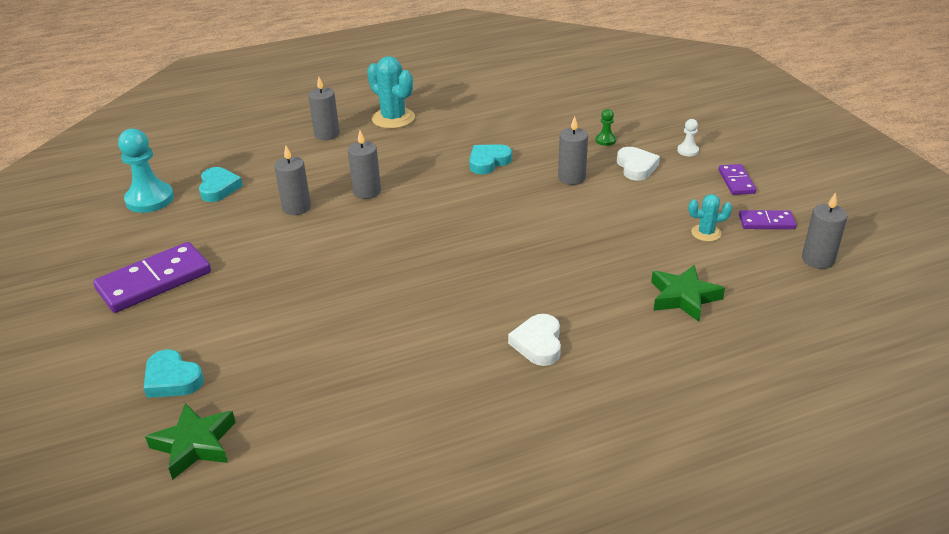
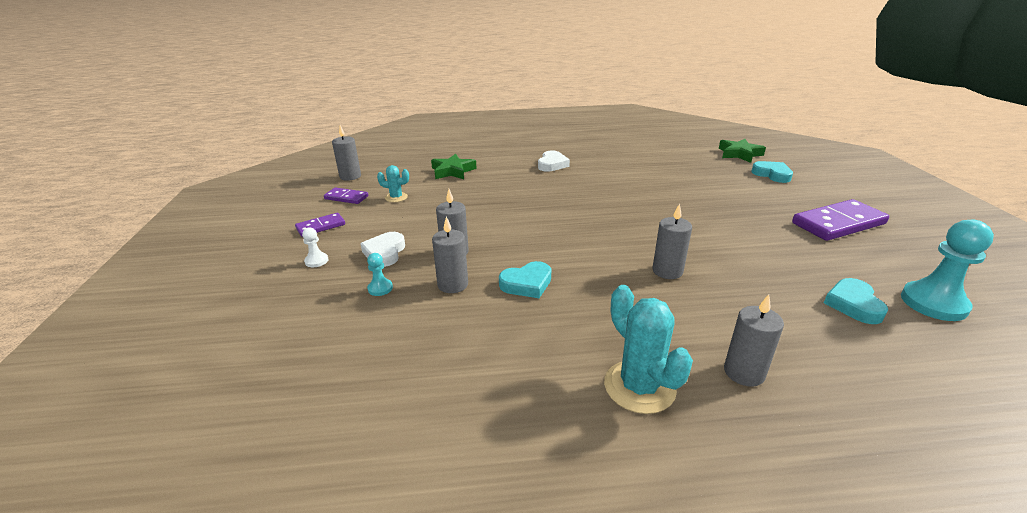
camera: 165 degrees left, 5 degrees down
grey candle [274,146,311,215] -> grey candle moved to [432,216,468,293]
green pawn [596,109,616,146] -> turquoise pawn [367,253,393,296]
purple domino [718,164,756,195] -> purple domino turned 45 degrees clockwise [295,213,345,237]

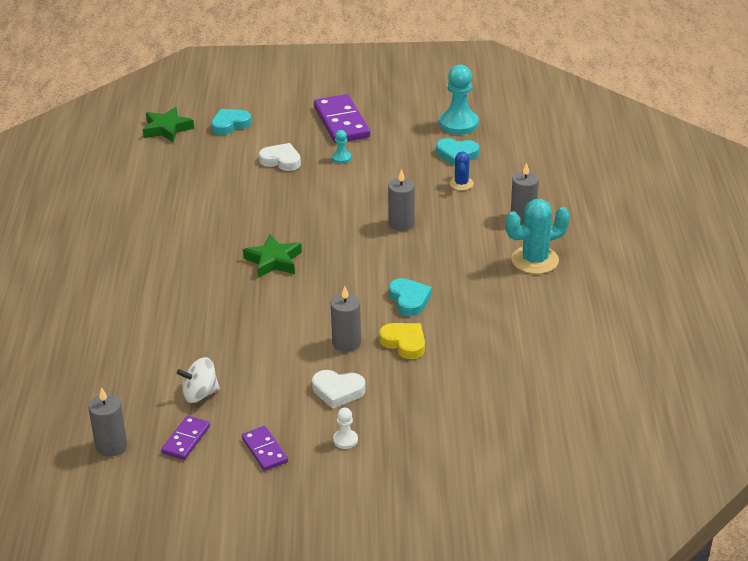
camera: 85 degrees left, 5 degrees up
turquoise pawn [367,253,393,296] -> turquoise pawn moved to [332,130,351,163]
turquoise cactus [377,165,409,202] -> white spinning top [177,357,220,403]
green star [431,154,477,179] -> green star moved to [243,235,302,278]
grey candle [432,216,468,293] -> yellow heart [379,323,425,359]
white heart [538,151,570,172] -> white heart moved to [259,143,301,171]
none -> blue cactus [449,151,474,190]

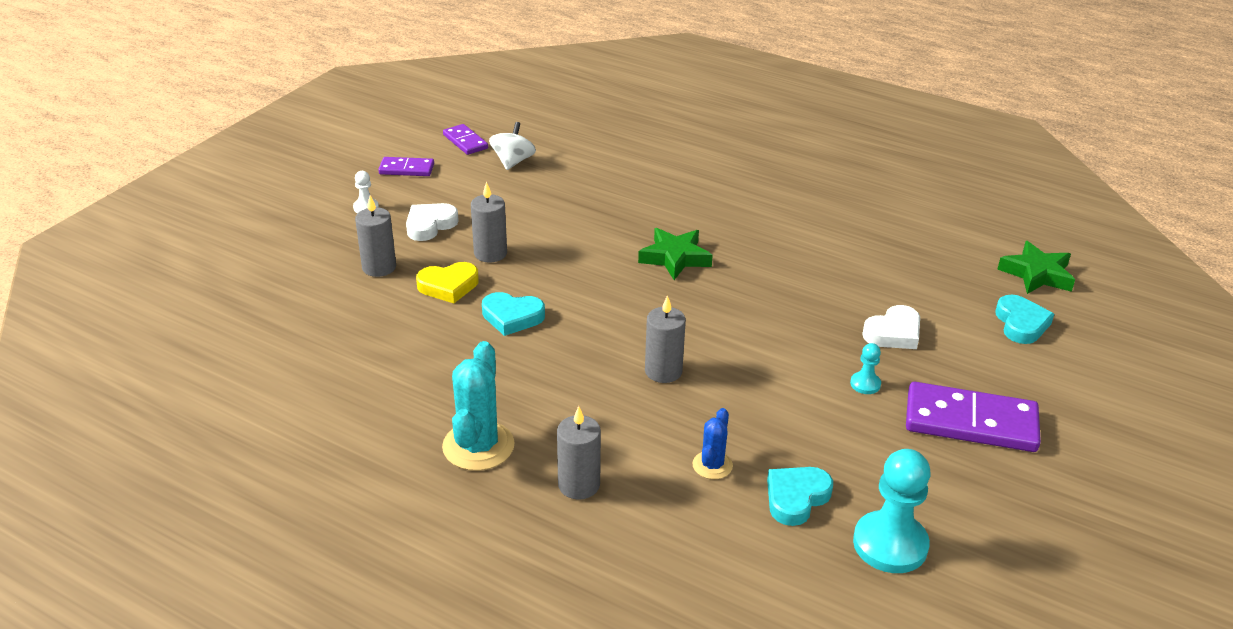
camera: 120 degrees right, 0 degrees up
grey candle [88,387,127,457] -> grey candle moved to [355,195,396,277]
blue cactus [449,151,474,190] -> blue cactus turned 75 degrees clockwise [693,408,733,479]

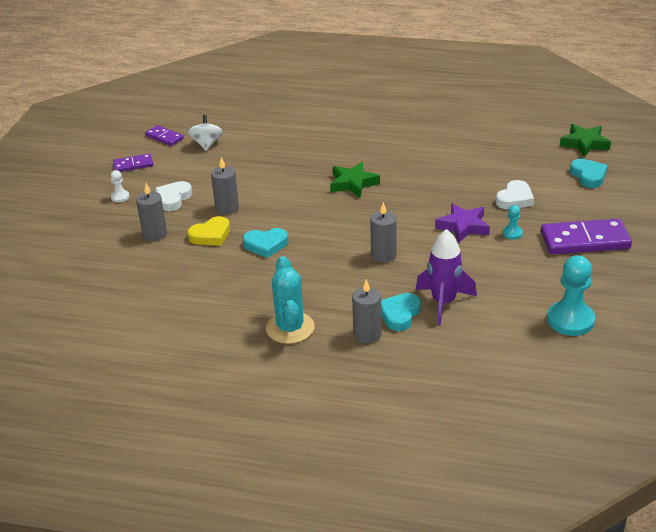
camera: 15 degrees left, 0 degrees up
blue cactus [693,408,733,479] -> purple rocket [415,229,477,326]
turquoise heart [767,467,833,526] -> turquoise heart moved to [381,293,421,331]
none -> purple star [435,203,490,243]

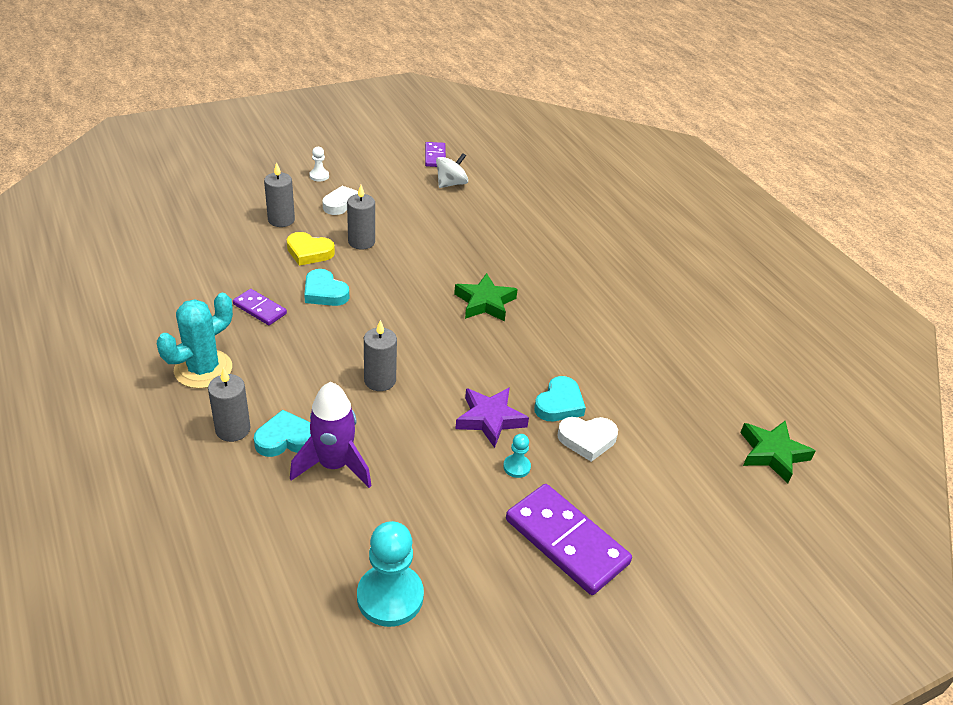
camera: 45 degrees right, 5 degrees up
purple domino [113,154,153,172] -> purple domino moved to [233,289,287,325]
turquoise heart [570,159,607,188] -> turquoise heart moved to [534,376,586,421]

